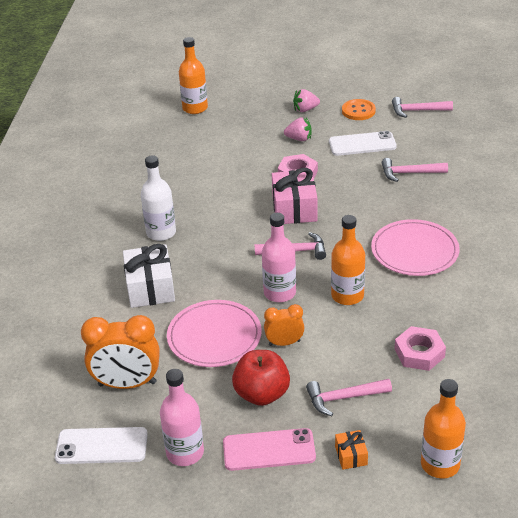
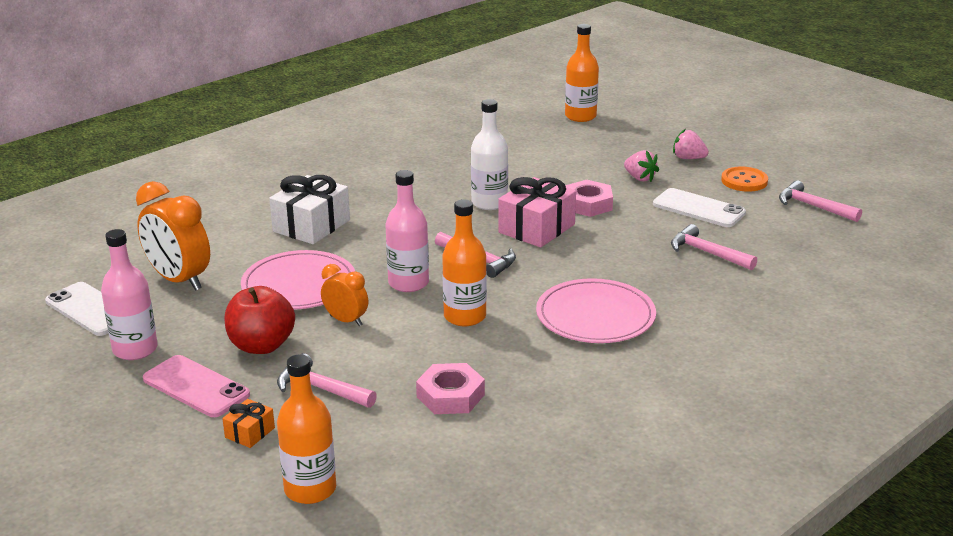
camera: 40 degrees right, 10 degrees down
white bottle [141,155,176,241] -> white bottle moved to [471,99,508,210]

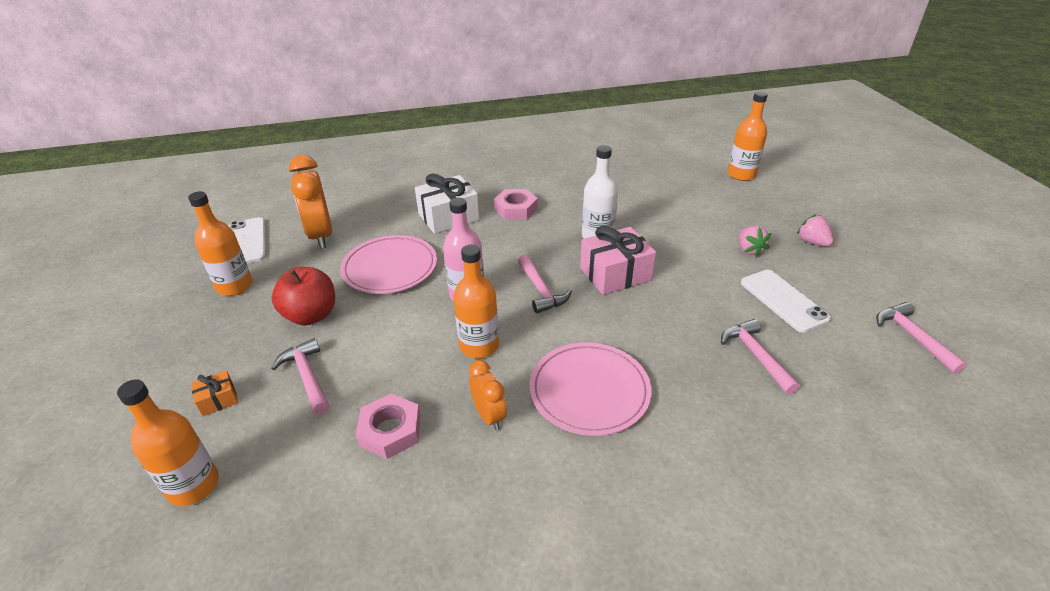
camera: 30 degrees right, 10 degrees up
pink bottle [101,229,158,360] -> orange bottle [188,191,253,296]
pink phone [143,355,250,417] -> none
orange clock [321,264,368,326] -> orange clock moved to [469,360,507,430]
pink nut [565,180,613,217] -> pink nut moved to [494,189,538,220]
orange button [721,166,768,192] -> none

